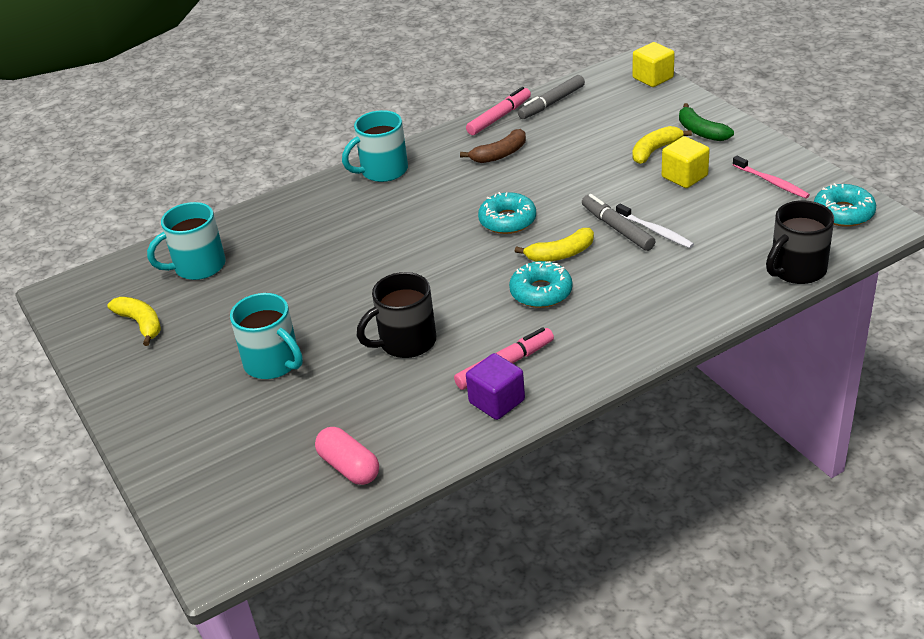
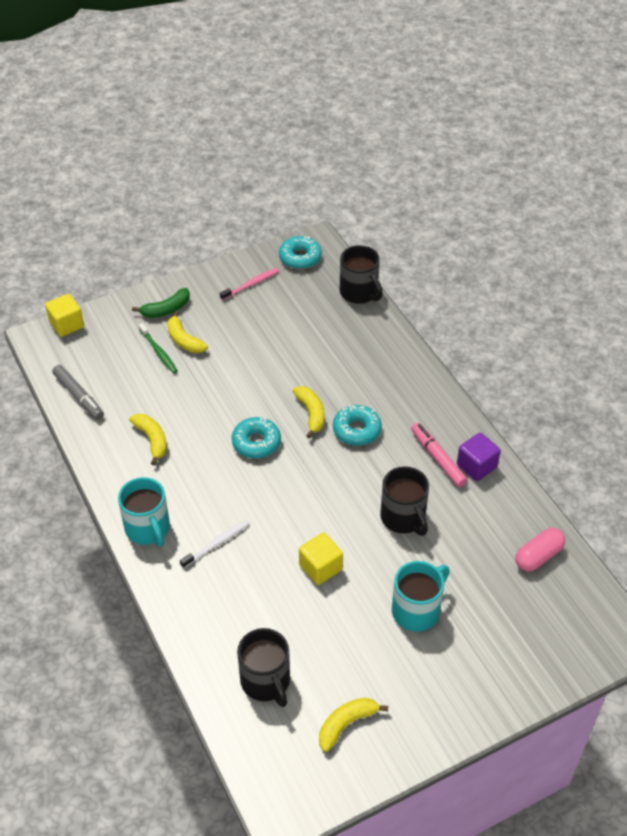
camera: 90 degrees left, 10 degrees up
turquoise mug [147,202,226,280] -> black mug [237,628,290,707]
brown banana [460,129,526,163] -> yellow banana [129,414,167,465]
pink marker [466,87,531,135] -> none
grey marker [582,194,655,251] -> none
white toothbrush [616,204,694,248] -> white toothbrush moved to [180,519,250,568]
yellow cube [662,136,710,188] -> yellow cube moved to [299,533,343,585]
none -> green toothbrush [138,323,178,374]

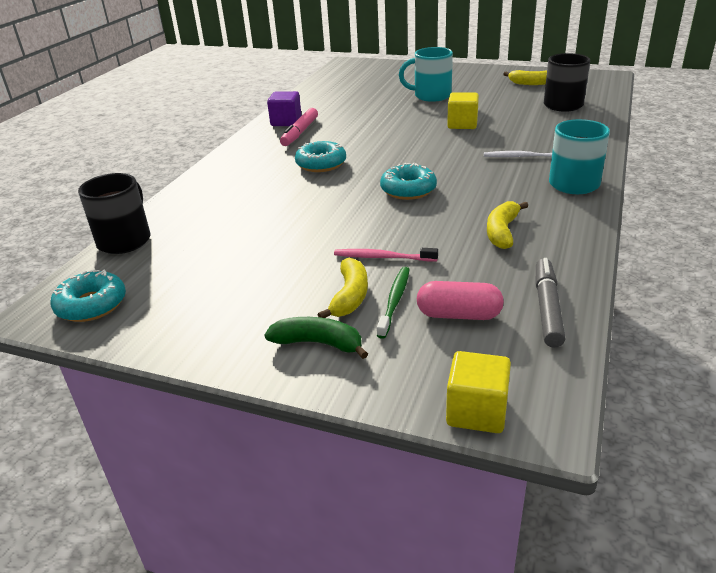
camera: 130 degrees left, 15 degrees down
pink toothbrush [220,268,279,300] -> pink toothbrush moved to [334,248,438,261]
yellow banana [293,386,325,438] -> none
black mug [380,466,429,536] -> none
pink capsule [516,528,565,572] -> pink capsule moved to [417,281,504,320]

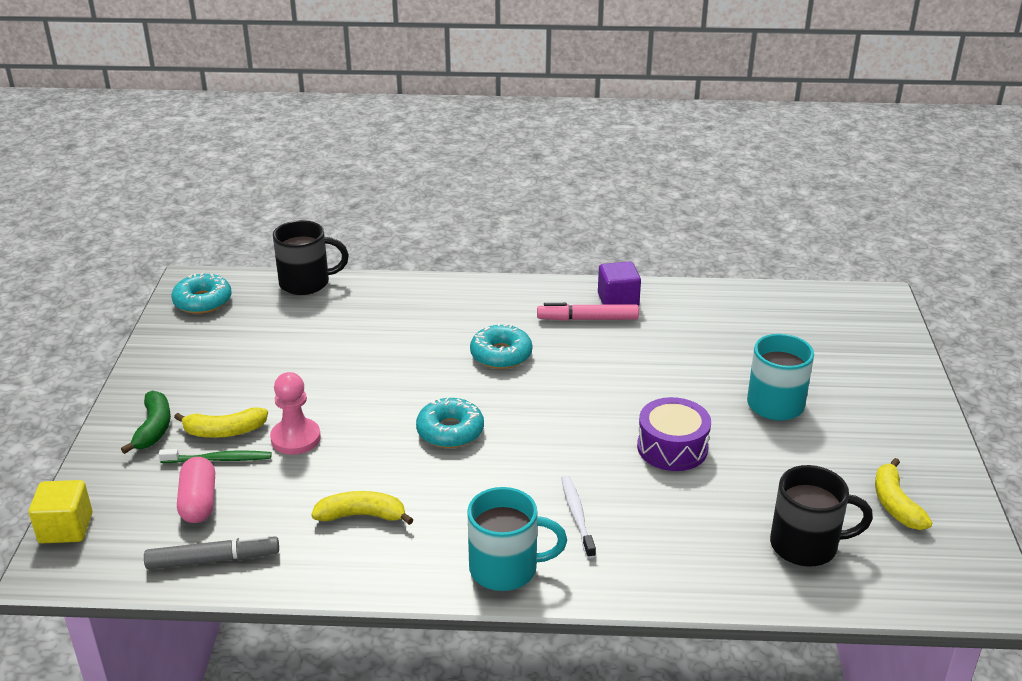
camera: 70 degrees right, 0 degrees up
pink toothbrush [334,248,438,261] -> pink pawn [270,372,321,455]
yellow cube [447,92,479,129] -> purple drum [637,397,711,471]

